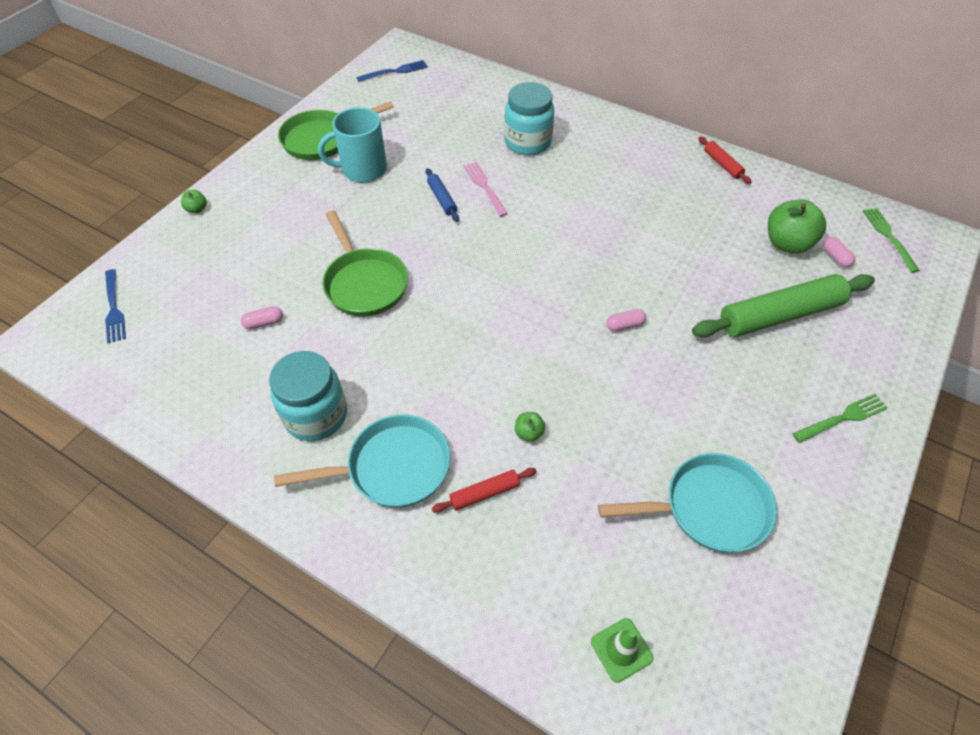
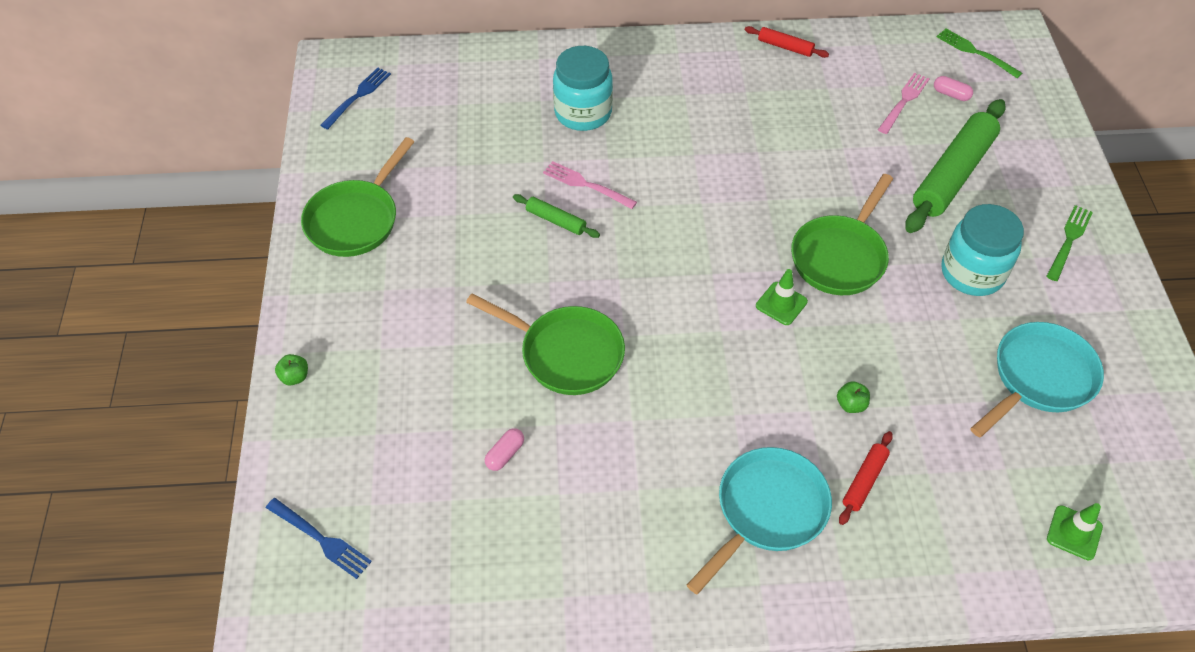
camera: 35 degrees left, 0 degrees up
turquoise jar [269,351,347,441] -> turquoise jar moved to [941,204,1024,296]
turquoise mug [318,107,387,183] -> none
blue rolling pin [425,168,459,222] -> green rolling pin [513,194,600,238]
pink capsule [606,309,646,331] -> green pan [791,174,893,295]
green apple [768,199,826,254] -> pink fork [878,72,929,134]
none -> green traffic cone [756,269,808,325]

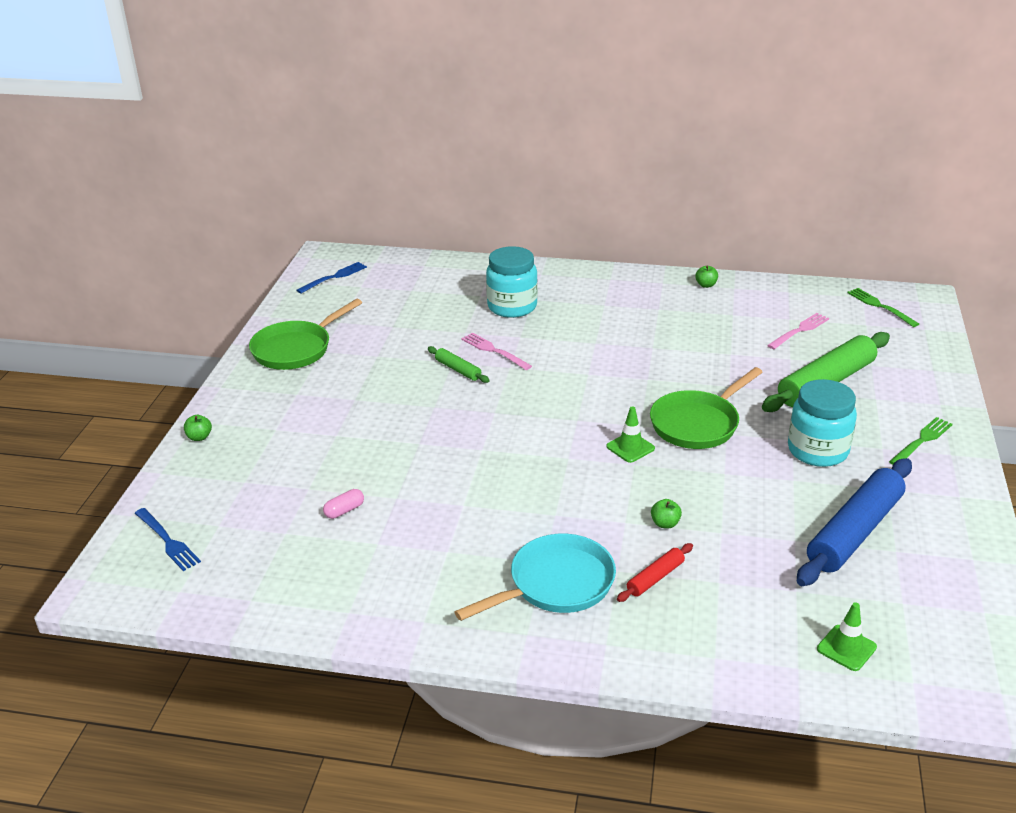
camera: 15 degrees right, 20 degrees down
green pan [466,294,625,395] -> none
red rolling pin [745,26,829,58] -> green apple [695,266,718,288]
pink capsule [934,76,973,101] -> none
turquoise pan [970,322,1104,438] -> blue rolling pin [797,458,912,586]

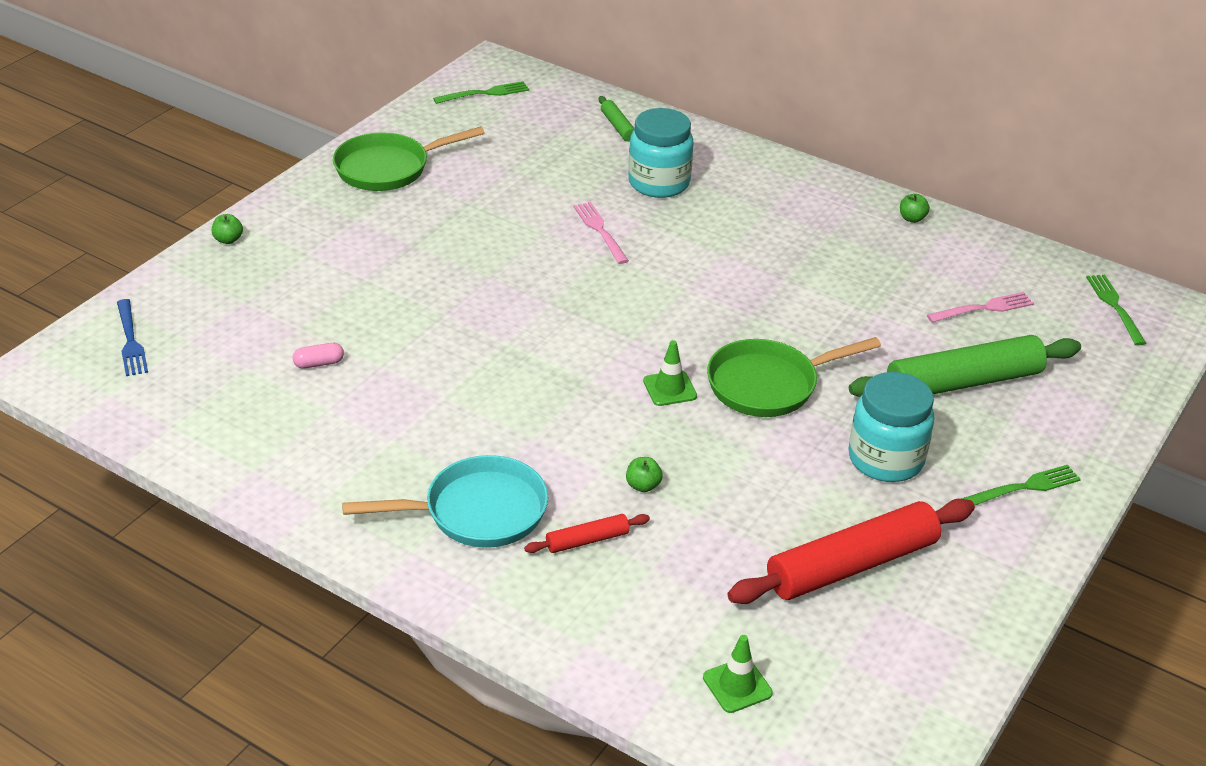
camera: 20 degrees right, 5 degrees up
blue fork [296,262,367,294] -> green fork [433,81,529,104]
green rolling pin [428,346,490,383] -> green rolling pin moved to [599,96,635,142]
blue rolling pin [797,458,912,586] -> red rolling pin [727,499,975,604]

